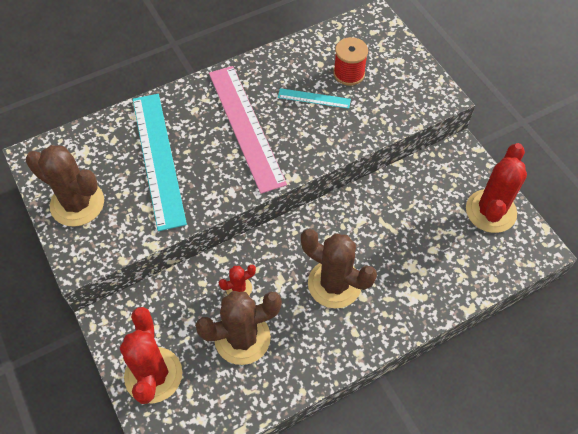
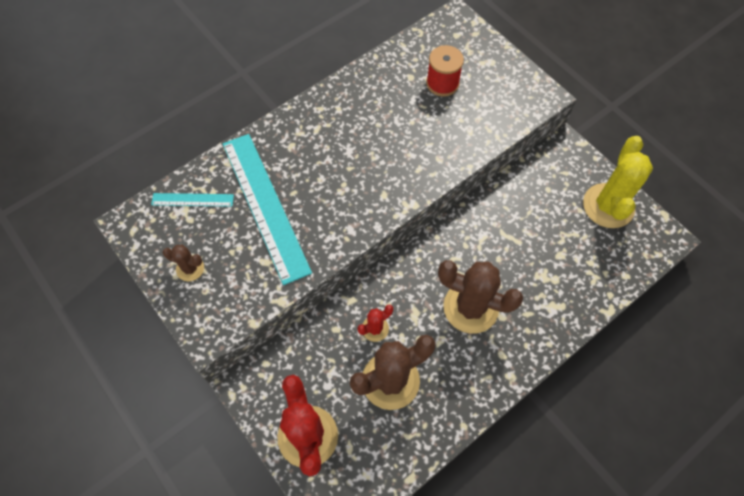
camera: 10 degrees left, 5 degrees up
brown cactus [26,145,104,227] -> brown cactus [162,244,204,281], size x0.48
pink ruler [209,66,287,194] -> none
turquoise ruler [278,88,351,109] -> turquoise ruler moved to [151,193,234,207]
red cactus [466,143,527,233] -> yellow cactus [583,136,653,228]

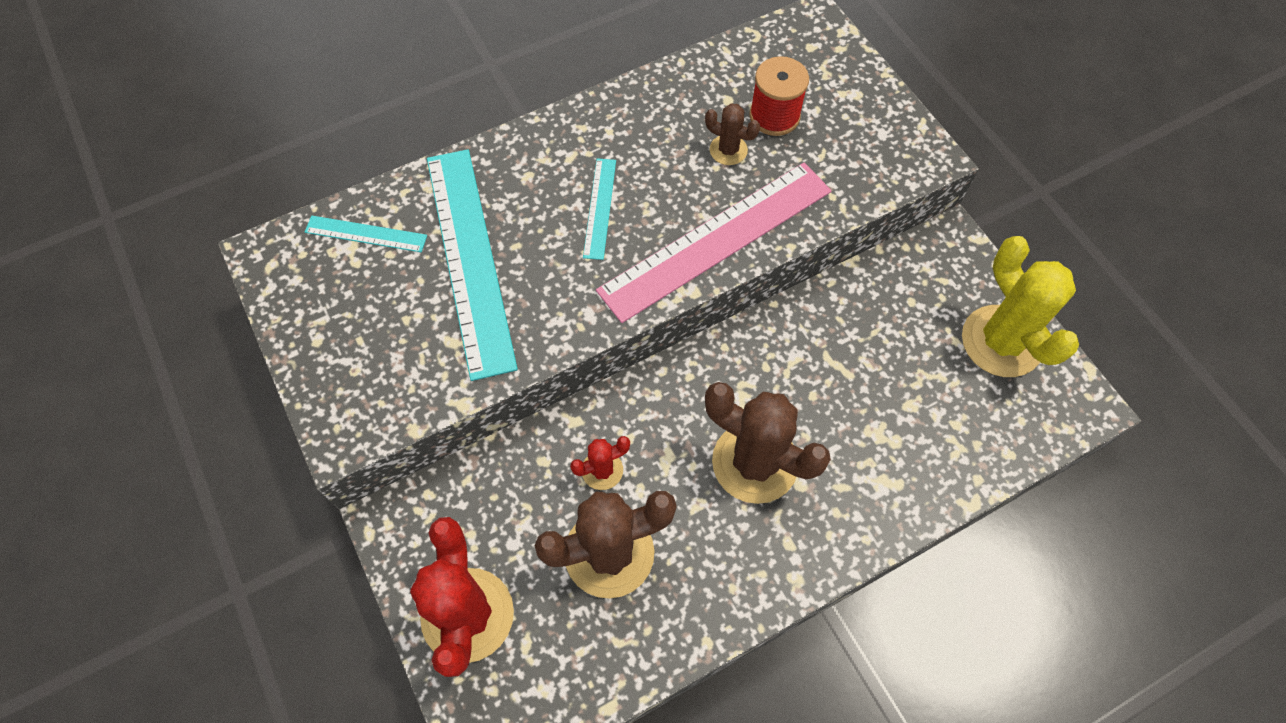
camera: 10 degrees right, 0 degrees up
brown cactus [162,244,204,281] -> brown cactus moved to [705,103,760,165]
yellow cactus [583,136,653,228] -> yellow cactus turned 45 degrees counterclockwise [962,236,1079,377]
none -> turquoise ruler [583,158,616,260]
none -> pink ruler [596,163,832,323]

